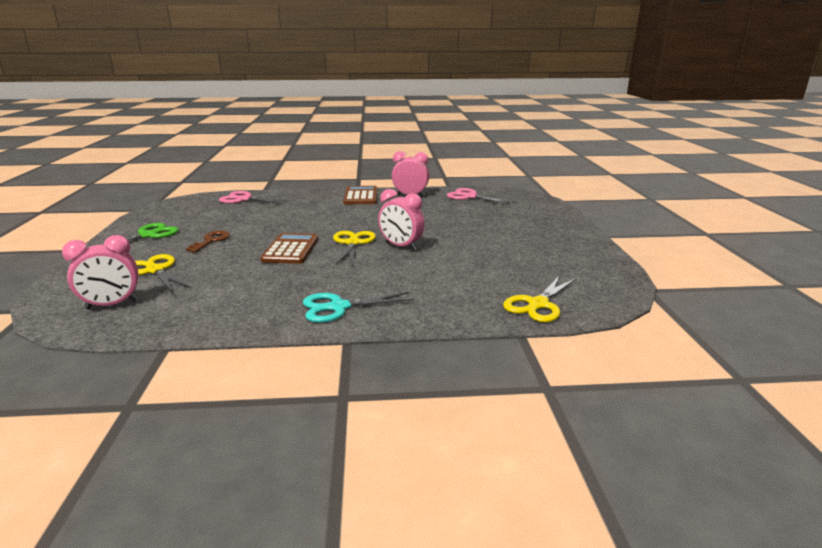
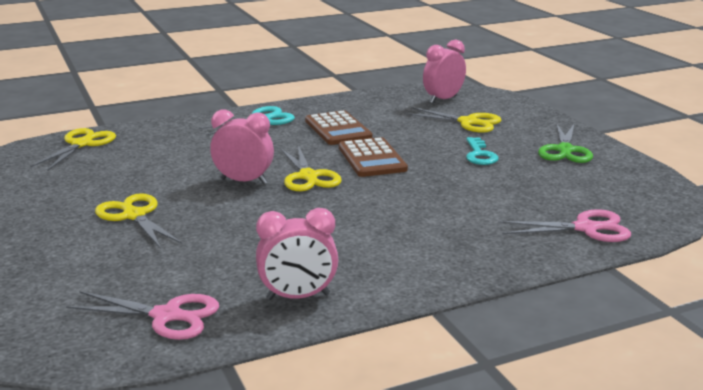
camera: 160 degrees right, 0 degrees up
brown key [186,231,230,253] -> turquoise key [466,137,499,165]
brown calculator [343,186,377,204] -> brown calculator moved to [305,110,373,145]
none -> yellow scissors [95,193,182,249]

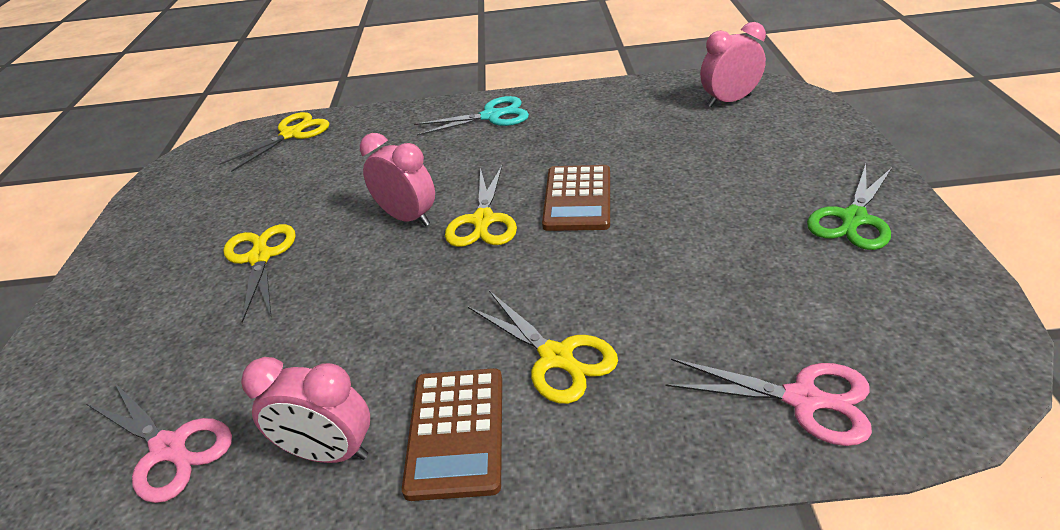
camera: 25 degrees right, 15 degrees up
brown calculator [305,110,373,145] -> brown calculator moved to [402,368,502,501]
yellow scissors [404,107,501,133] -> yellow scissors moved to [468,291,618,404]
turquoise key [466,137,499,165] -> none

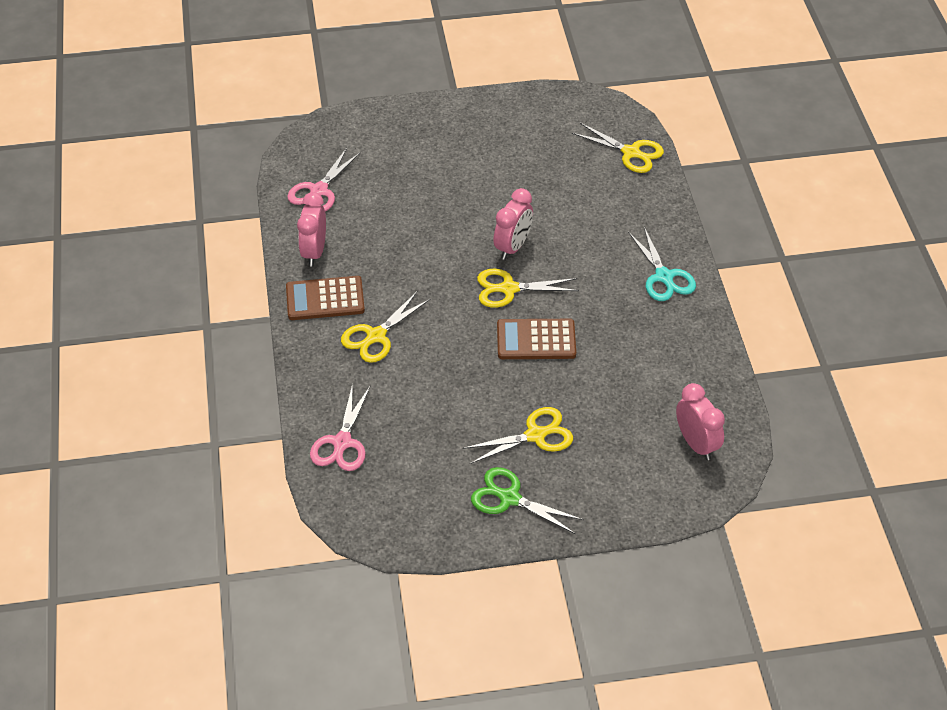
camera: 80 degrees right, 10 degrees up
yellow scissors [223,224,296,323] -> yellow scissors moved to [463,407,573,464]

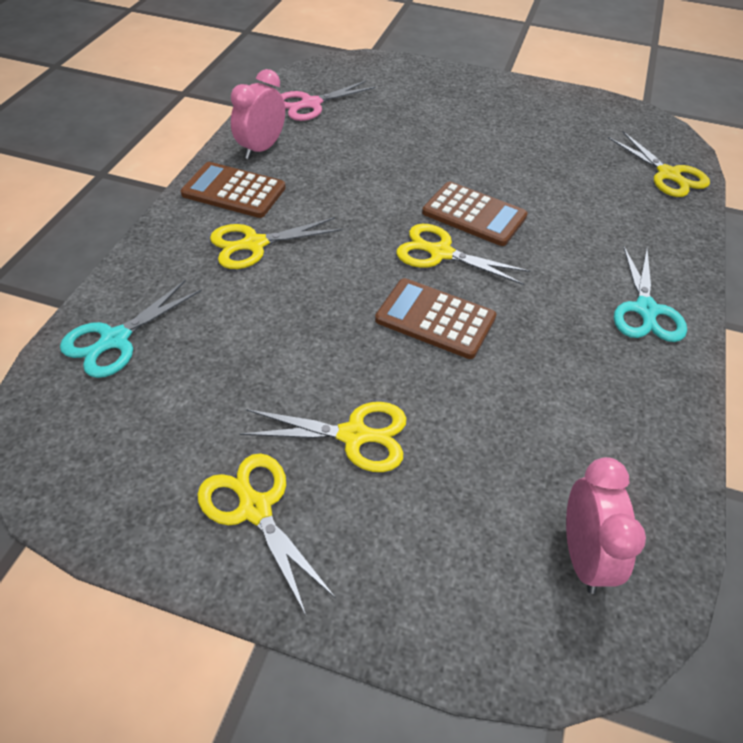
camera: 25 degrees right, 0 degrees up
pink scissors [310,383,371,471] -> turquoise scissors [60,280,202,378]
green scissors [471,467,584,534] -> yellow scissors [197,453,336,615]
pink clock [493,188,533,260] -> brown calculator [422,181,528,246]

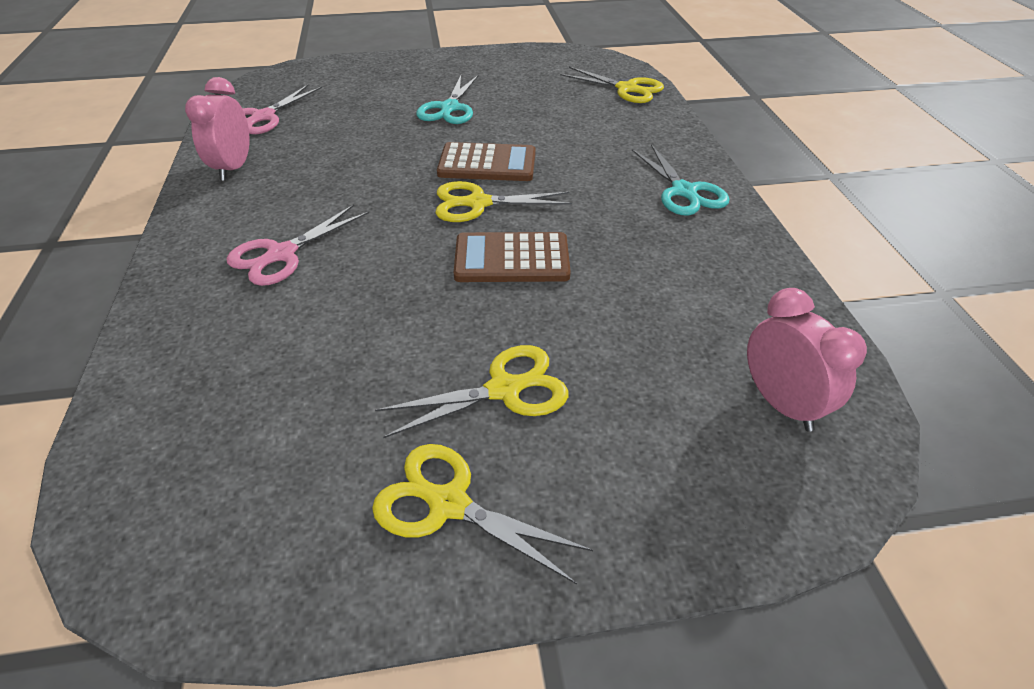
camera: 25 degrees left, 5 degrees down
turquoise scissors [60,280,202,378] -> turquoise scissors moved to [416,75,478,124]
brown calculator [181,162,286,218] -> none
yellow scissors [210,217,342,269] -> pink scissors [226,204,369,286]

